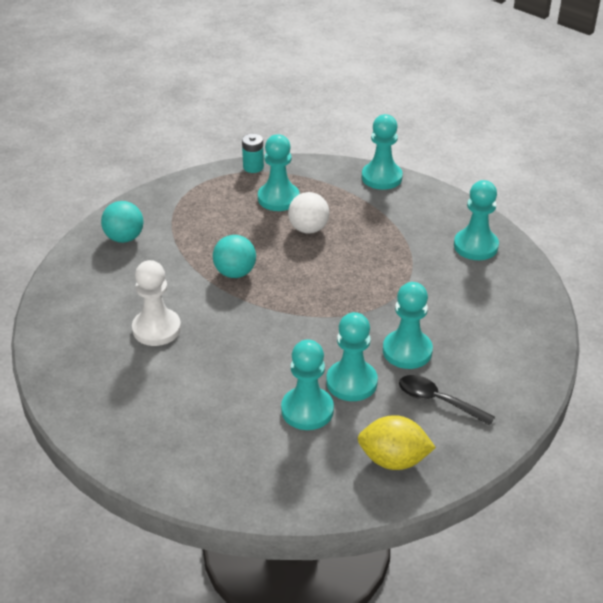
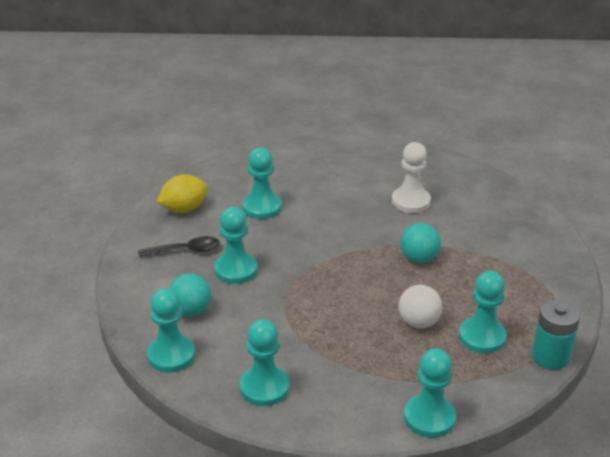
camera: 140 degrees right, 5 degrees down
turquoise ball [101,201,143,243] -> turquoise ball moved to [169,274,211,317]
turquoise battery [242,134,264,173] -> turquoise battery [532,299,580,370], size x1.52
turquoise pawn [326,312,378,401] -> turquoise pawn moved to [147,288,195,373]

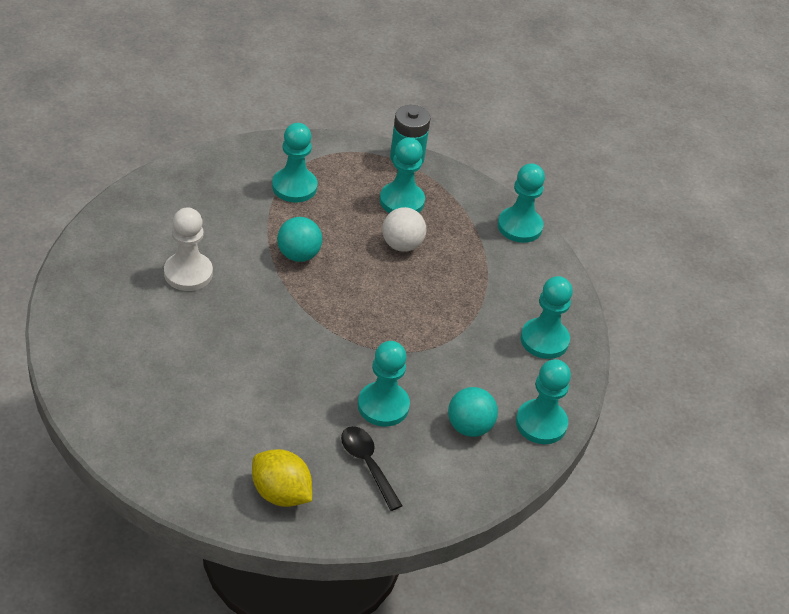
camera: 115 degrees left, 10 degrees up
turquoise pawn [242,148,282,219] -> turquoise pawn moved to [272,123,318,203]

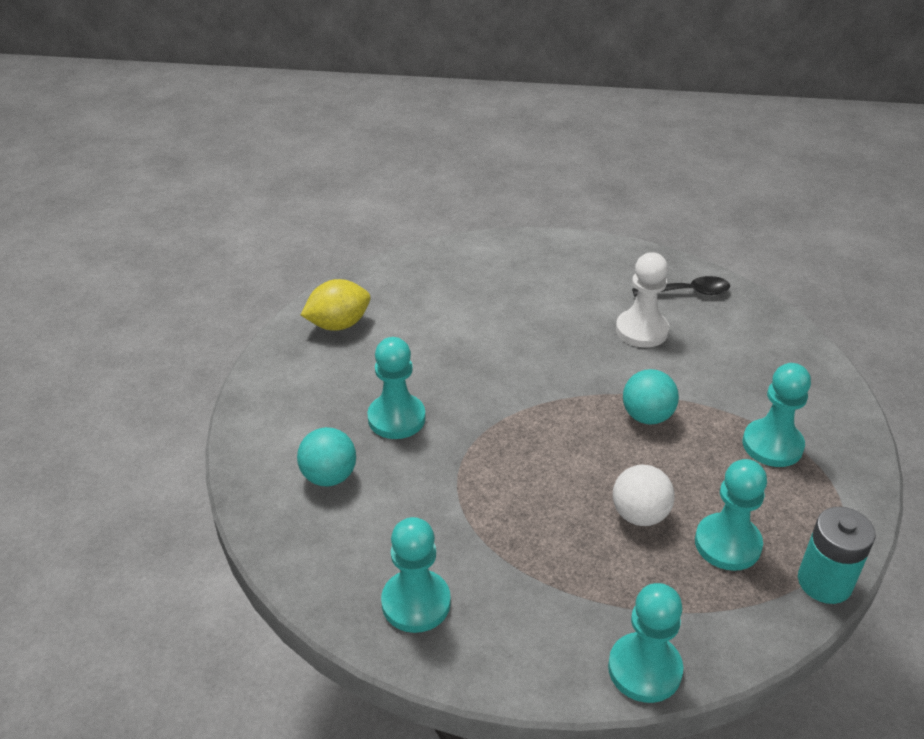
camera: 120 degrees right, 5 degrees down
black spoon [341,426,403,511] -> black spoon moved to [632,276,730,297]
turquoise pawn [516,359,571,444] -> none

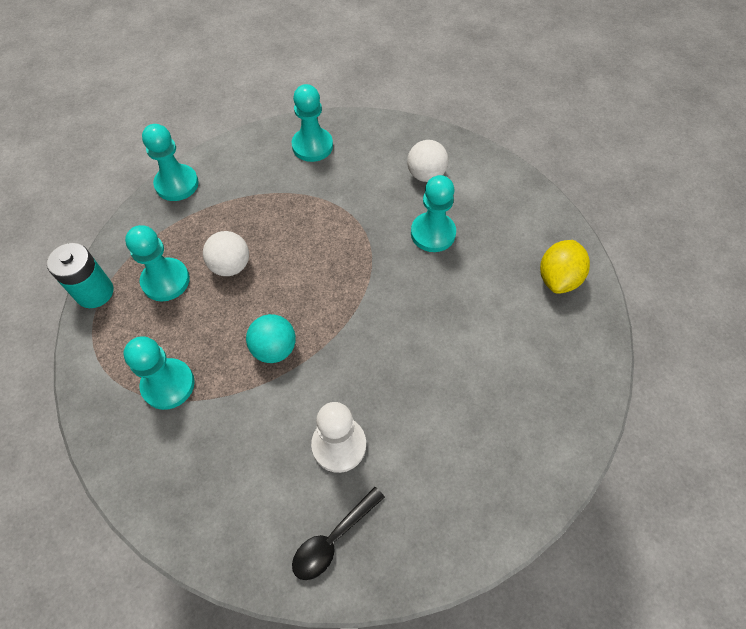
camera: 140 degrees right, 20 degrees up
turquoise ball [297,427,356,486] -> white ball [407,140,448,182]

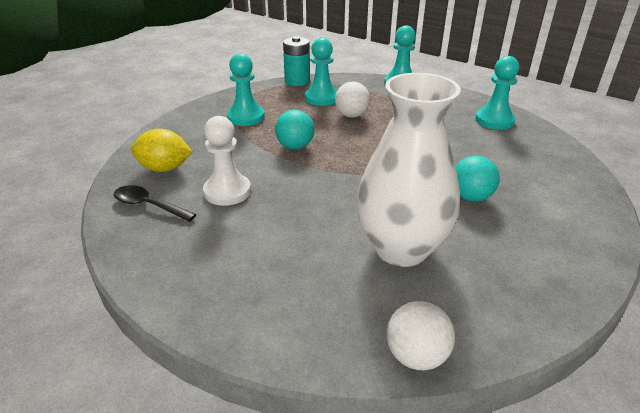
camera: 70 degrees right, 25 degrees down
white ball [407,140,448,182] -> white ball moved to [387,301,455,371]
turquoise pawn [411,175,456,252] -> turquoise ball [455,156,500,202]
yellow lemon [540,240,590,294] -> yellow lemon moved to [131,129,193,172]
none -> white vase [356,73,461,267]

